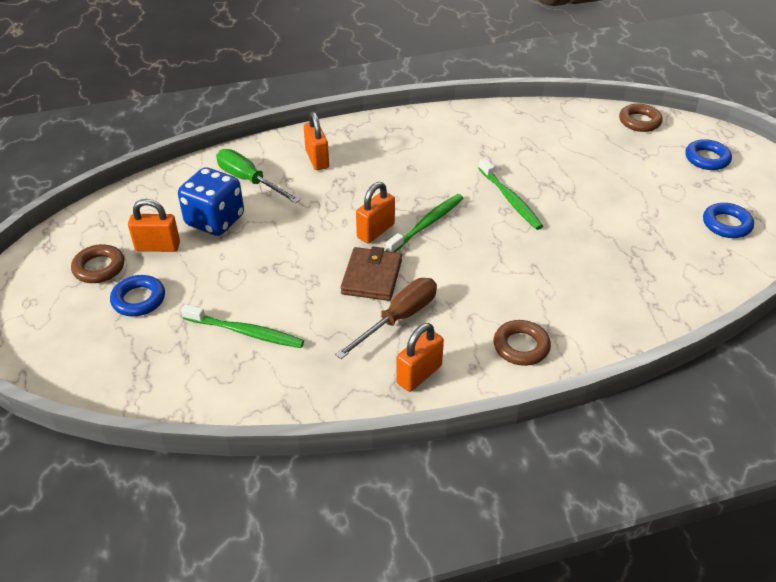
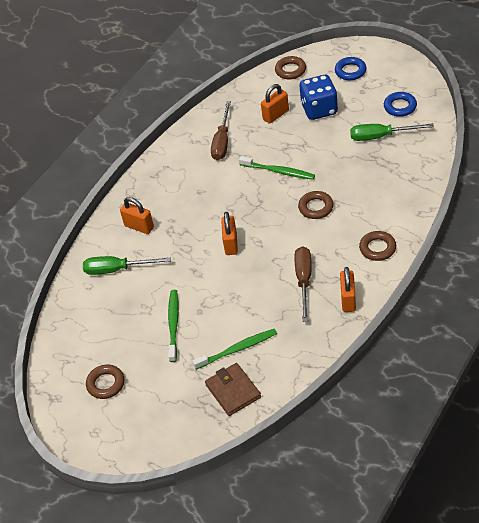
camera: 35 degrees left, 5 degrees up
blue ring [110,275,165,316] -> none
orange padlock [128,199,180,252] -> orange padlock moved to [261,84,289,124]
blue dice [178,167,244,236] -> blue dice moved to [300,75,338,120]
brown wallet [340,246,402,301] -> brown wallet moved to [205,363,261,416]
green toothbrush [386,194,463,252] -> green toothbrush moved to [168,290,179,362]
none -> brown screwdriver [211,101,231,160]
none -> brown ring [298,191,334,219]
none -> green screwdriver [350,123,434,141]

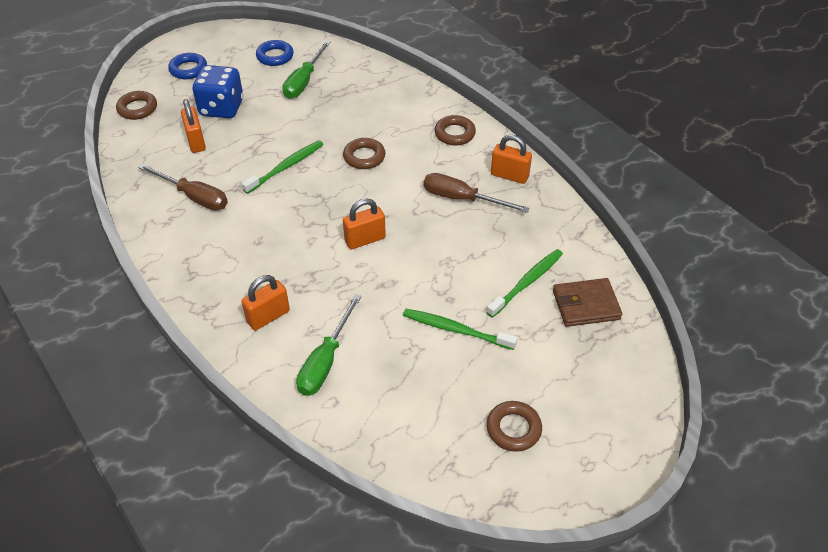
camera: 75 degrees left, 0 degrees up
green toothbrush [192,329,277,370] -> green toothbrush turned 45 degrees clockwise [486,249,563,318]
orange padlock [221,212,238,255] -> orange padlock turned 45 degrees counterclockwise [343,198,386,249]

